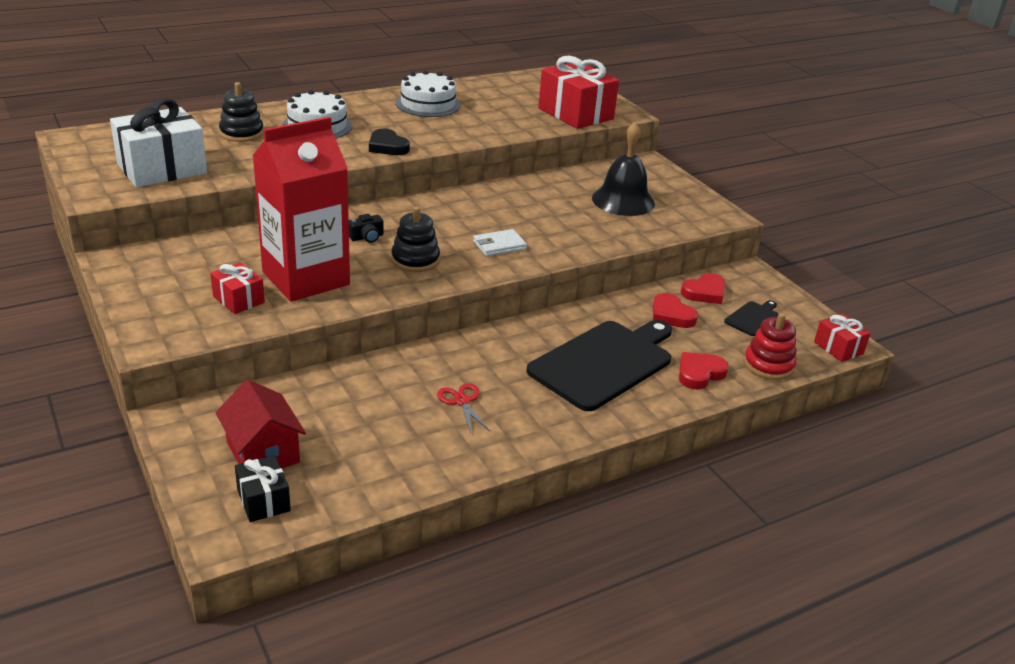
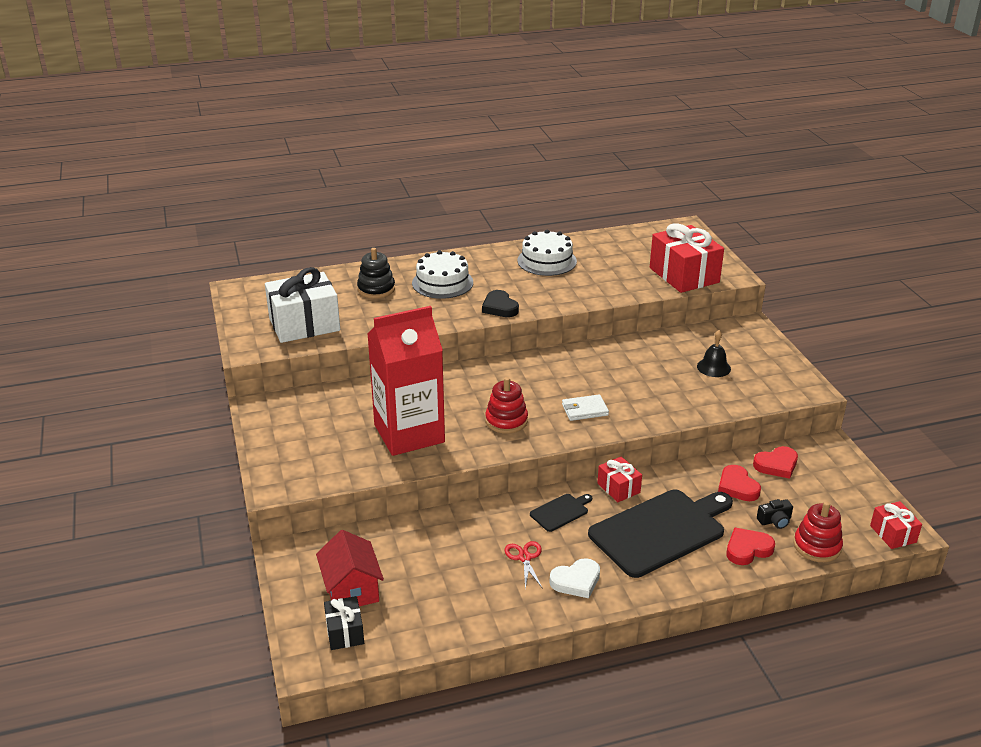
camera: 15 degrees right, 0 degrees up
red gift [210,262,265,314] -> red gift moved to [597,456,642,502]
black camera [349,214,384,243] -> black camera moved to [757,499,793,529]
black stacking toy [391,207,440,272] -> red stacking toy [485,377,528,434]
black bell [592,122,655,216] -> black bell [697,330,731,377], size x0.57
black cutting board [724,300,779,336] -> black cutting board moved to [530,494,592,532]
none -> white heart [550,558,600,598]

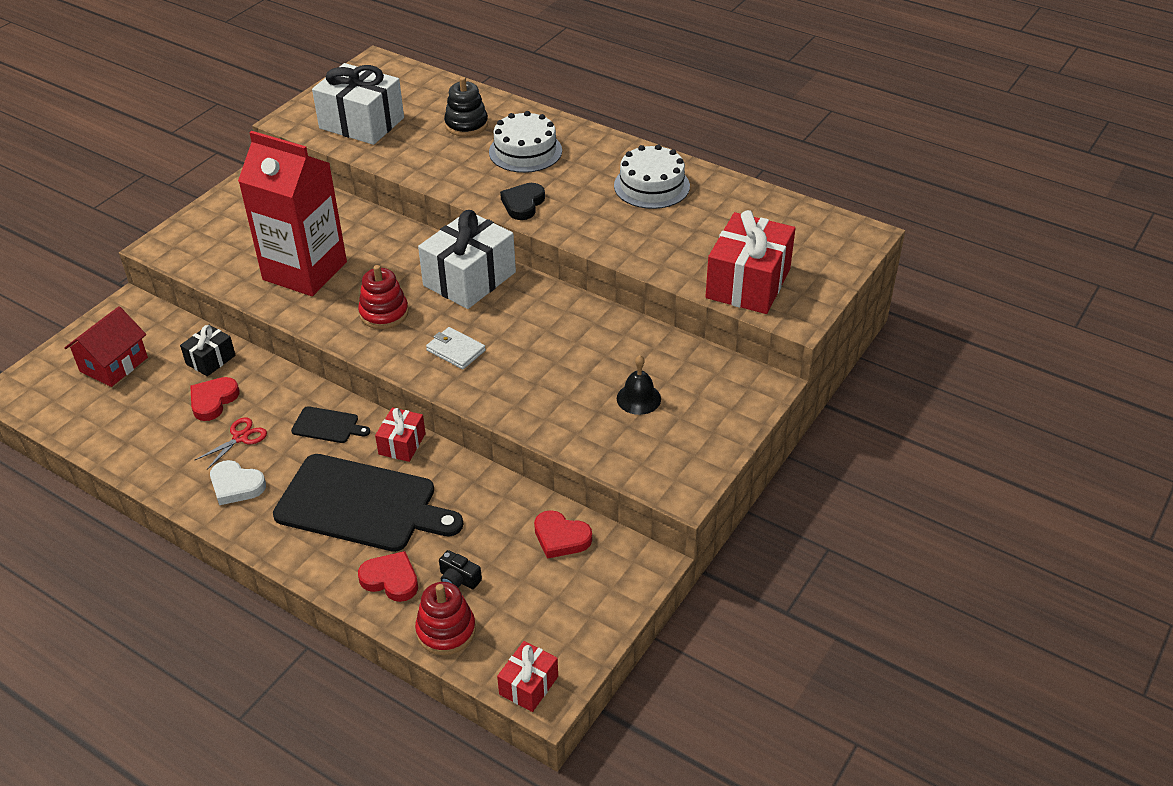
camera: 50 degrees right, 10 degrees up
black gift [324,596,364,650] -> black gift moved to [180,325,236,377]
red heart [718,465,761,501] -> red heart moved to [191,377,240,421]
none -> white gift [418,210,516,309]

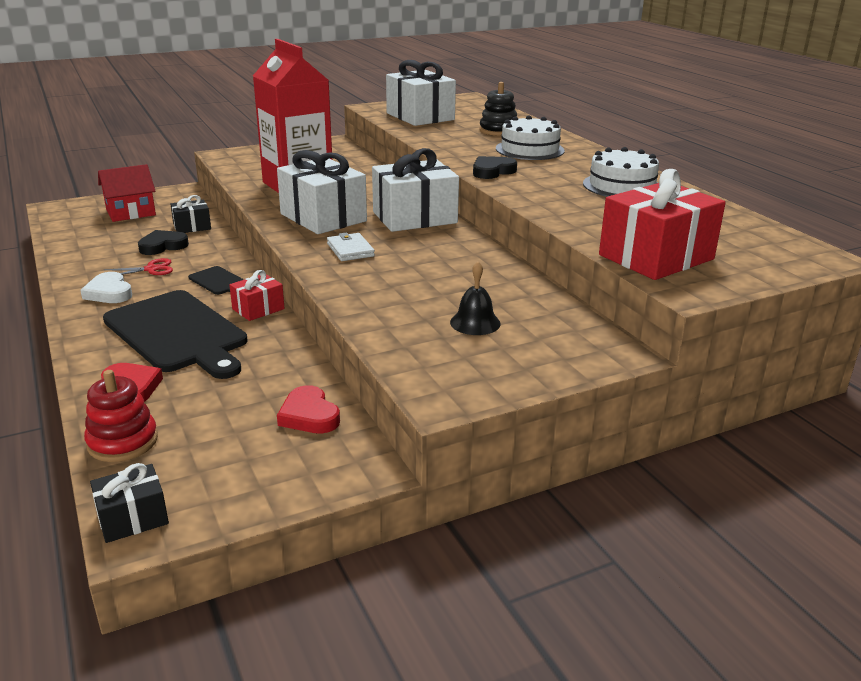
camera: 30 degrees right, 15 degrees down
red heart [191,377,240,421] -> black heart [138,230,189,255]
red stacking toy [358,265,409,329] -> white gift [277,150,367,234]
black camera [439,550,482,589] -> none
red gift [497,641,558,712] -> black gift [90,463,169,543]

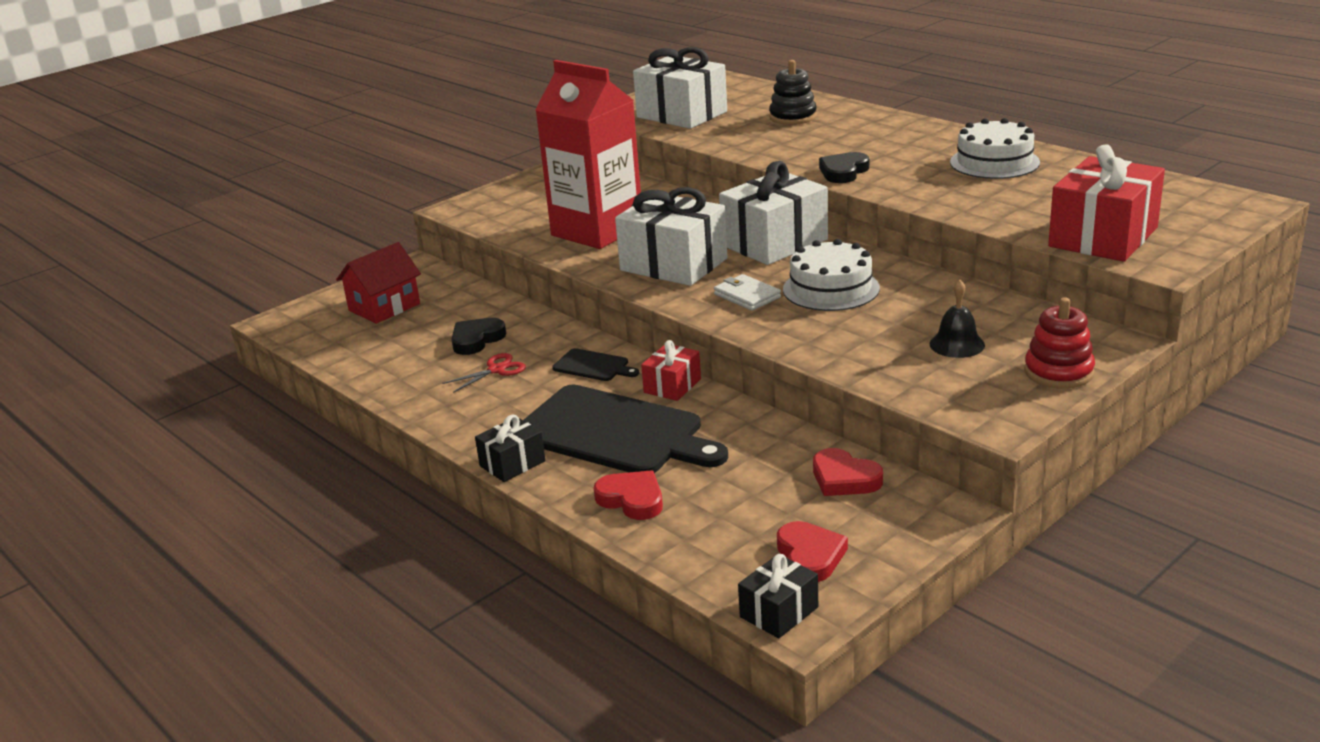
camera: 15 degrees left, 0 degrees up
white heart [80,272,132,303] -> none
red stacking toy [84,370,158,462] -> red stacking toy moved to [1024,297,1095,389]
black gift [170,195,211,233] -> black gift moved to [475,414,545,482]
white cake [496,115,565,160] -> white cake moved to [783,239,880,311]
none -> red heart [777,521,848,582]

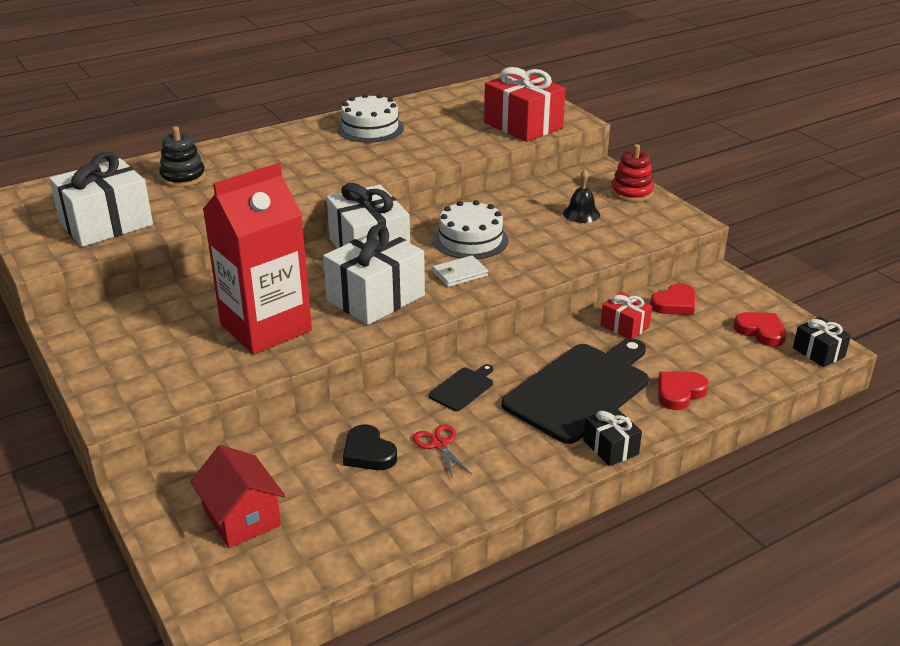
camera: 80 degrees left, 5 degrees up
red gift [641,340,701,401] -> red gift moved to [600,292,652,339]
red heart [777,521,848,582] -> red heart turned 45 degrees clockwise [734,312,787,347]
black heart [819,152,869,183] -> none

